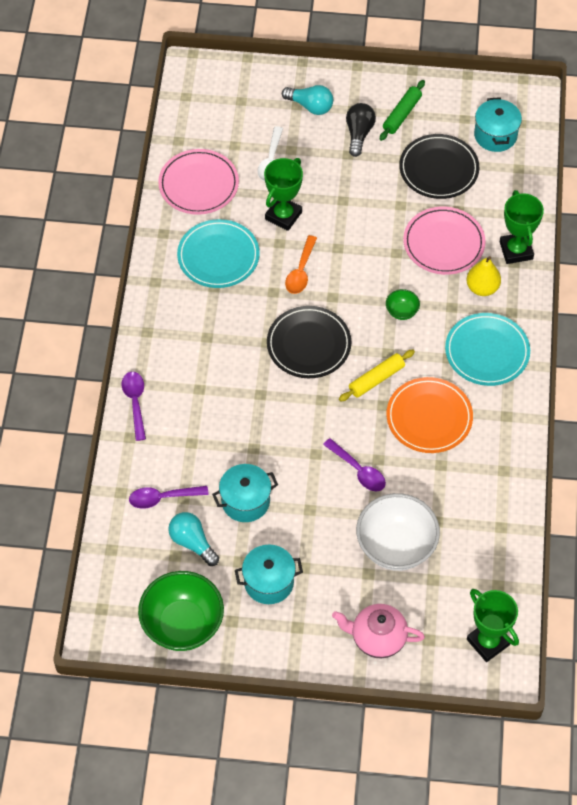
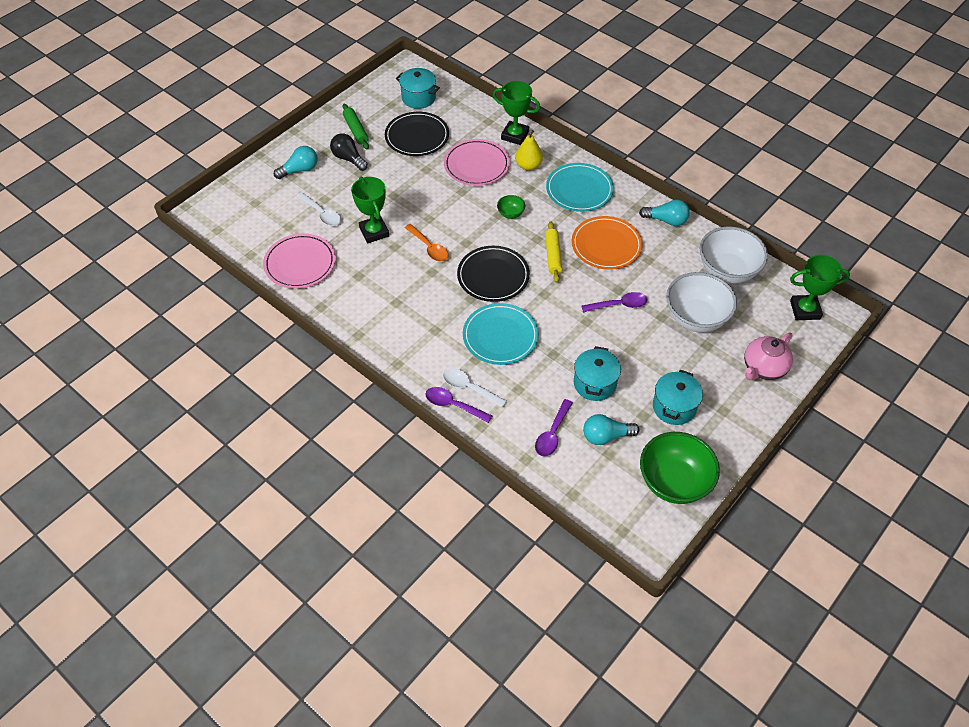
camera: 55 degrees left, 5 degrees down
turquoise plate [177,219,260,288] -> turquoise plate moved to [463,303,539,365]
none -> white spoon [443,368,507,408]
none -> turquoise light bulb [639,200,690,226]
none -> white bowl [700,226,768,284]

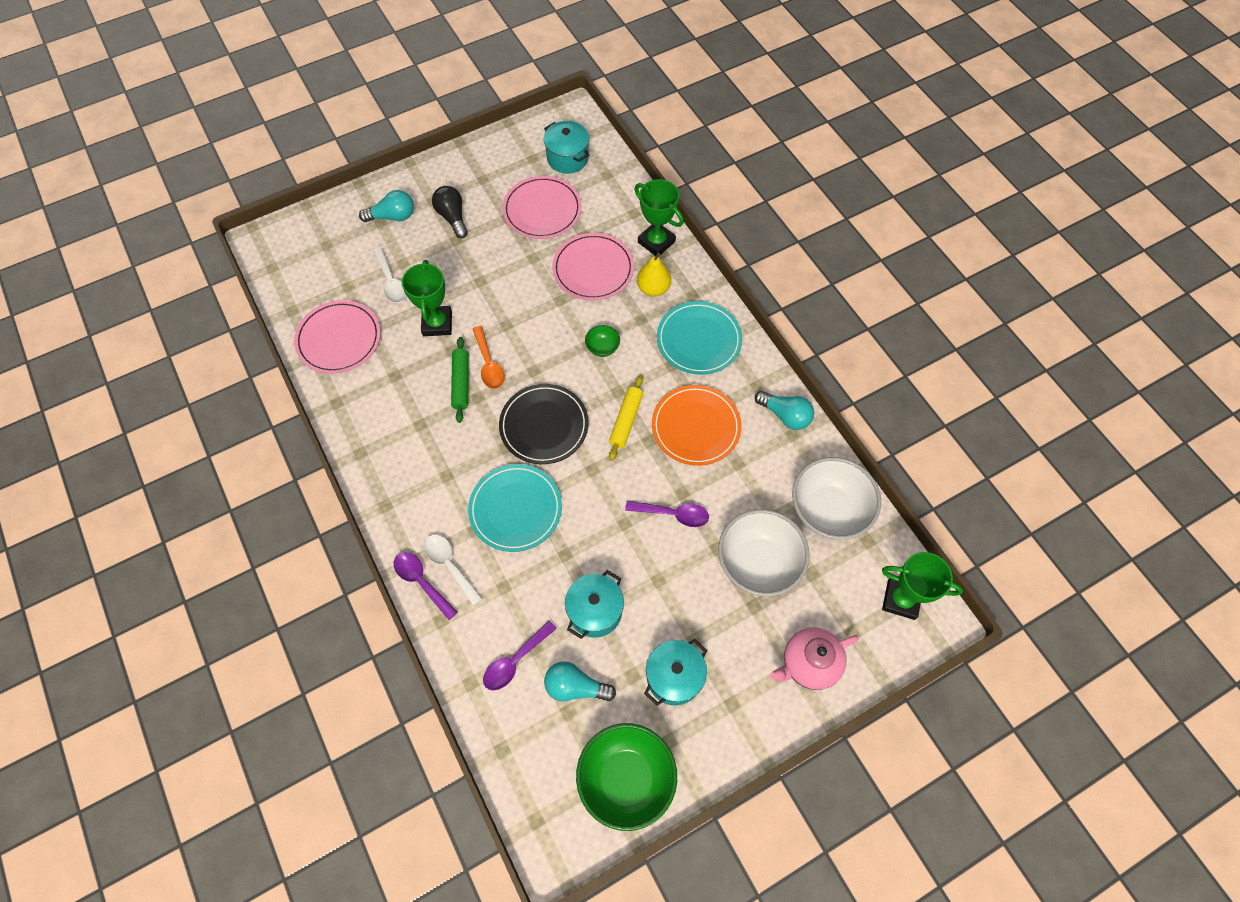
camera: 20 degrees right, 10 degrees up
green rolling pin [343,104,369,149] -> green rolling pin moved to [451,337,469,423]
black plate [385,112,449,156] -> pink plate [502,176,582,239]

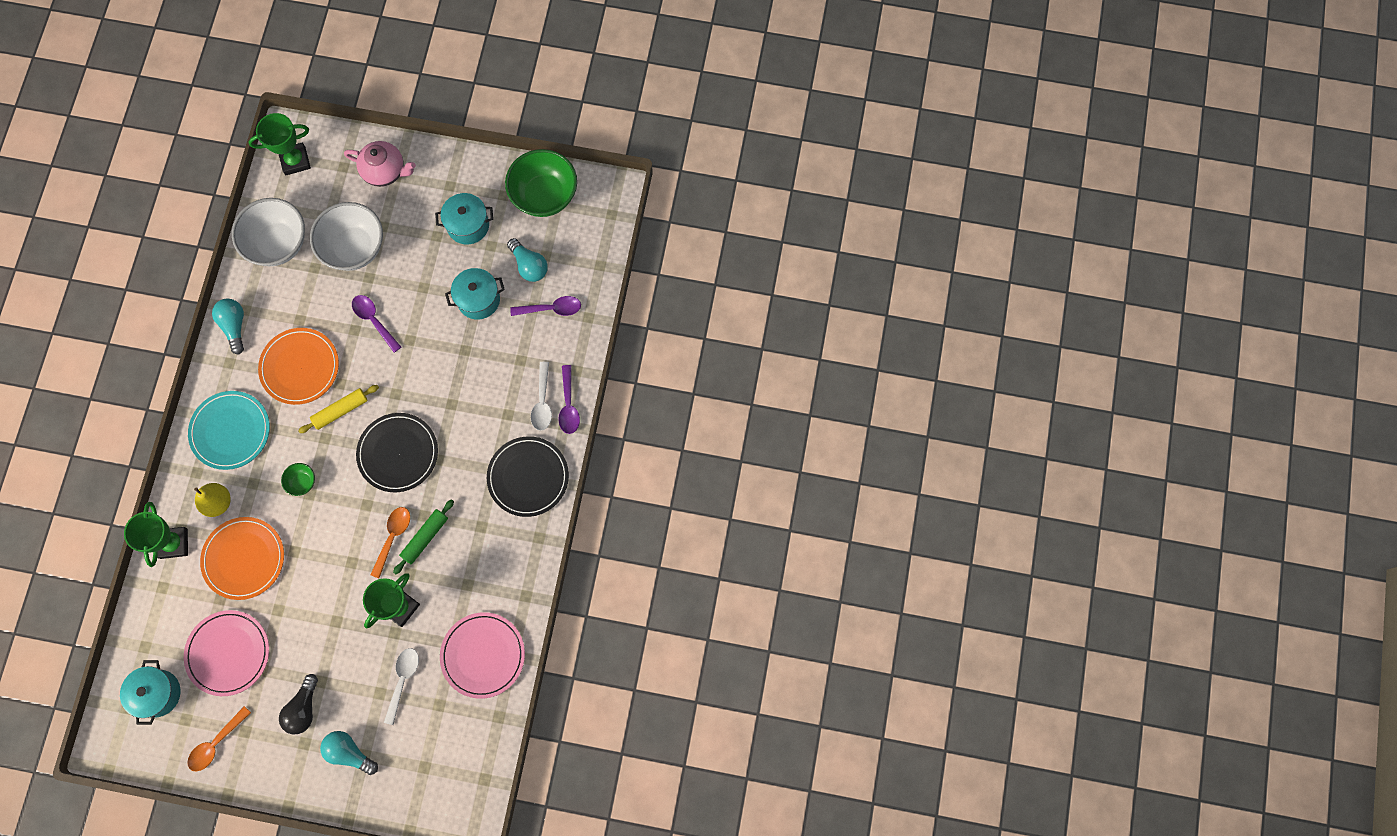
camera: 140 degrees left, 10 degrees up
turquoise plate [468,464,562,552] -> none
pink plate [552,233,634,301] -> orange plate [200,517,284,600]
green trophy [882,552,963,620] -> green trophy turned 75 degrees counterclockwise [248,113,311,175]
none -> orange spoon [187,706,251,771]
none -> black plate [487,436,569,517]

